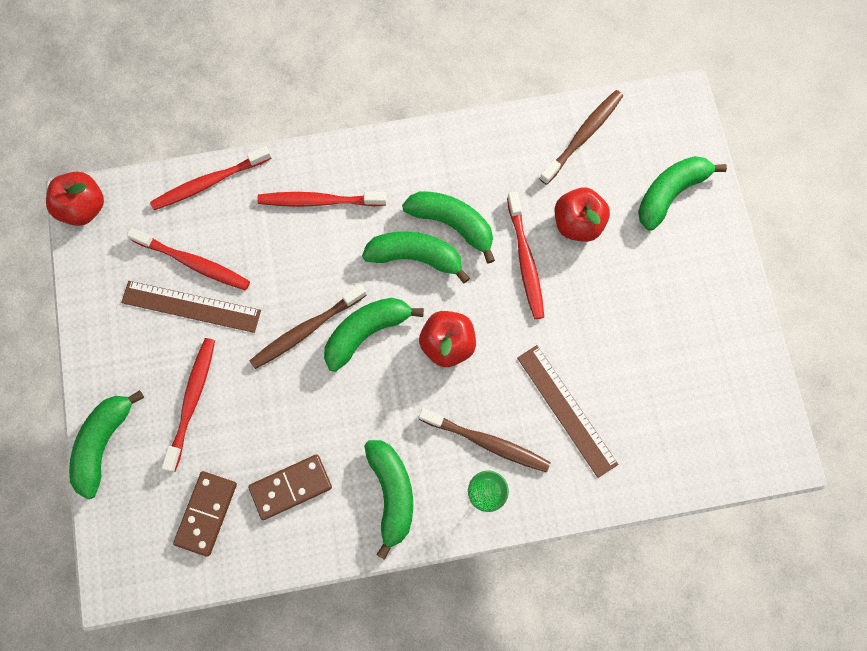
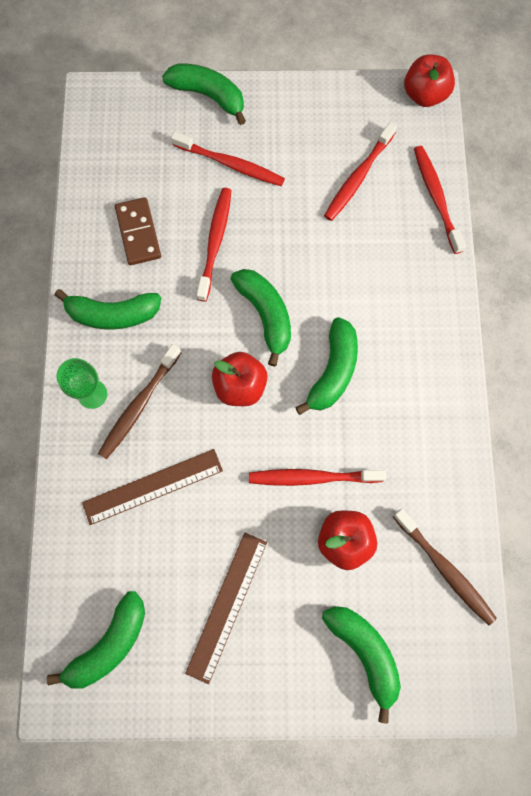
camera: 100 degrees right, 0 degrees up
brown ruler [121,281,261,333] -> brown ruler moved to [185,533,267,684]
brown domino [173,471,237,556] -> none
brown toothbrush [250,284,367,369] -> none
red toothbrush [257,192,387,207] -> red toothbrush moved to [196,188,231,302]
green banana [402,191,495,264] -> green banana moved to [47,591,145,688]

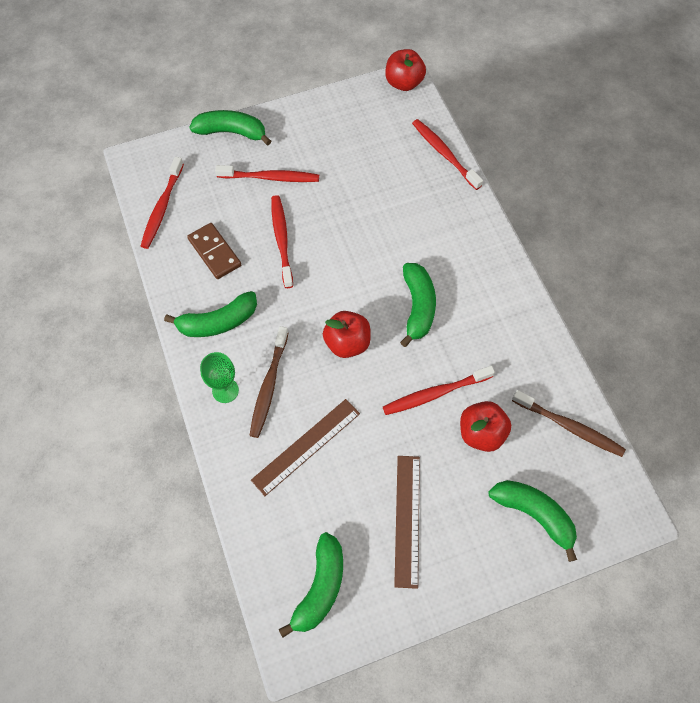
camera: 20 degrees left, 10 degrees down
green banana [231,269,291,367] -> none
red toothbrush [324,122,397,221] -> red toothbrush moved to [141,157,184,249]

